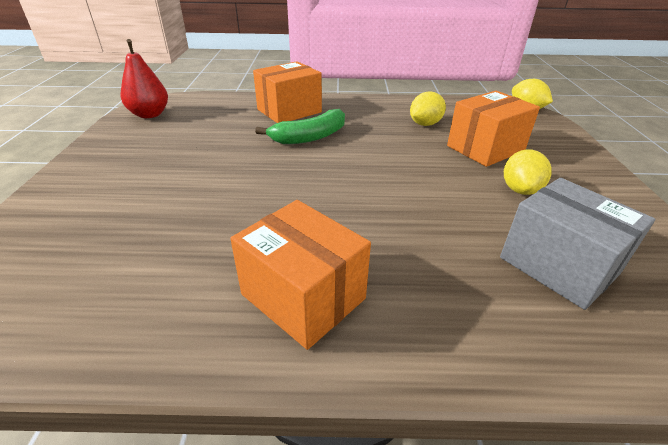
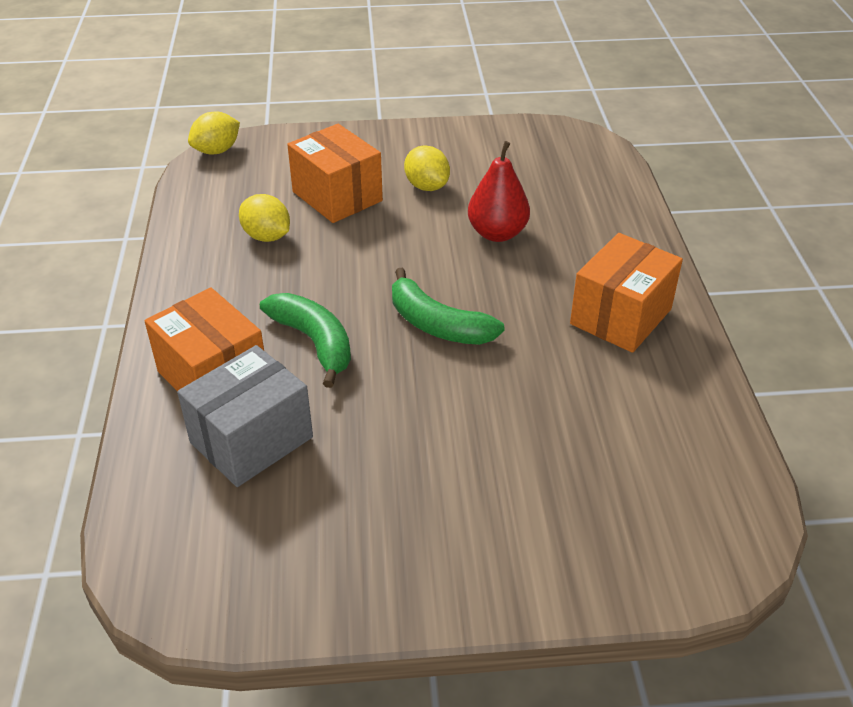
camera: 95 degrees left, 5 degrees up
red pear [121,39,168,118] -> red pear moved to [468,141,530,242]
grey box [500,178,655,310] -> grey box moved to [177,345,313,487]
yellow lemon [504,149,552,195] -> yellow lemon turned 45 degrees clockwise [404,145,450,191]
none -> green banana [392,268,505,345]

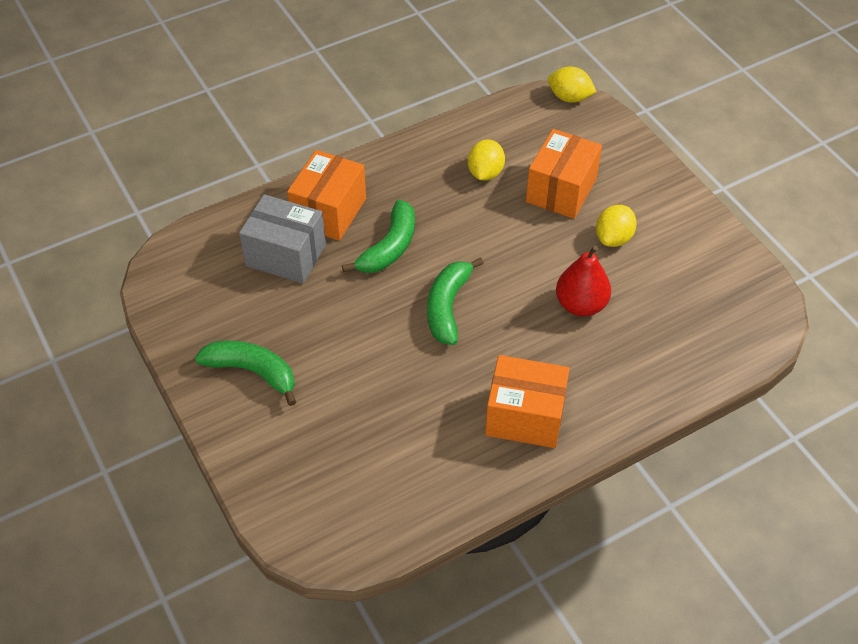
camera: 65 degrees right, 10 degrees up
none -> green banana [195,341,296,406]

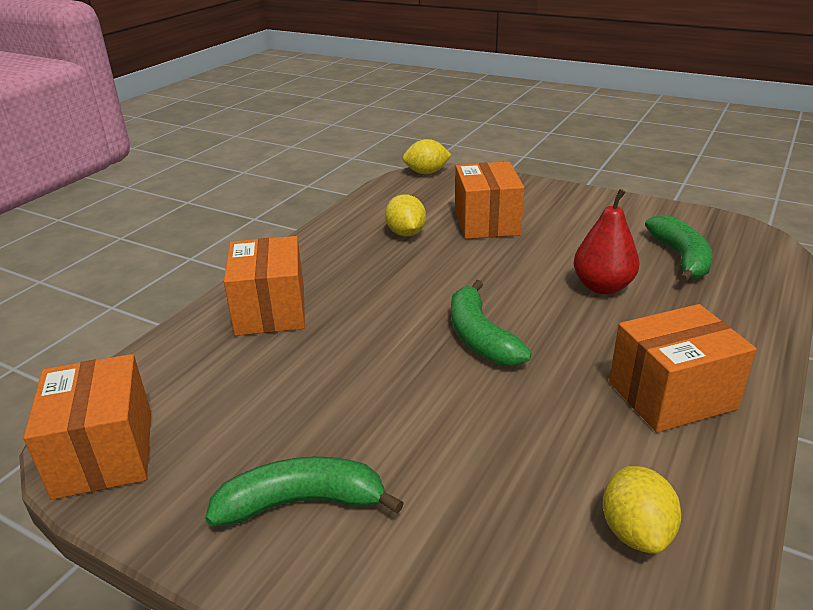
camera: 30 degrees left, 20 degrees down
grey box [239,194,326,284] -> none
green banana [342,200,415,273] -> green banana moved to [645,215,713,283]
yellow lemon [596,205,637,247] -> yellow lemon moved to [603,466,681,554]
none -> orange box [23,354,151,500]

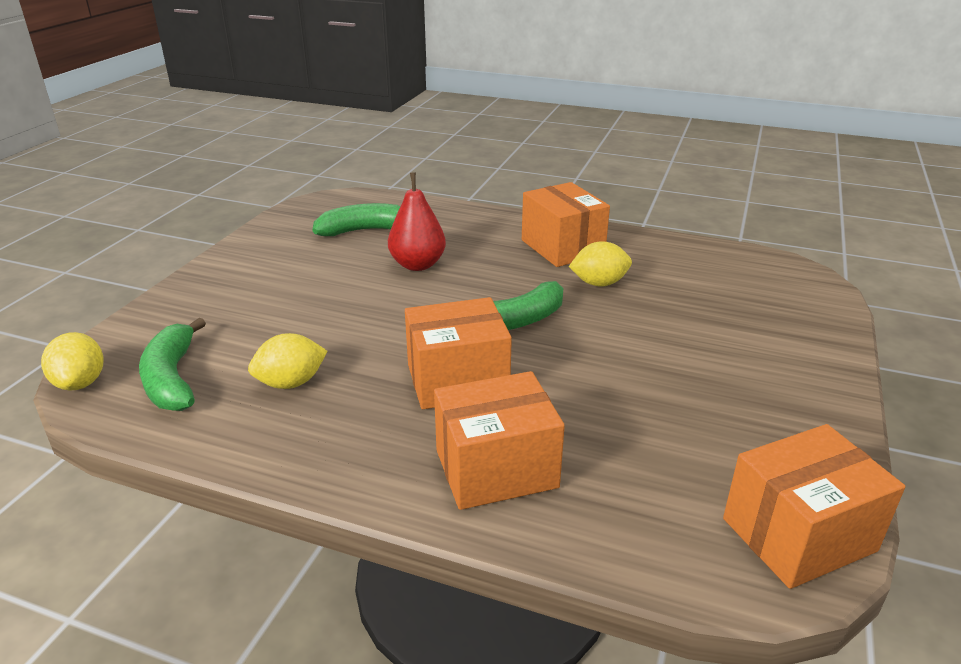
camera: 100 degrees left, 0 degrees up
green banana [205,457,404,526] -> green banana moved to [139,317,206,411]
orange box [455,162,524,239] -> orange box moved to [405,297,512,409]
yellow lemon [603,466,681,554] -> yellow lemon moved to [569,241,632,286]

